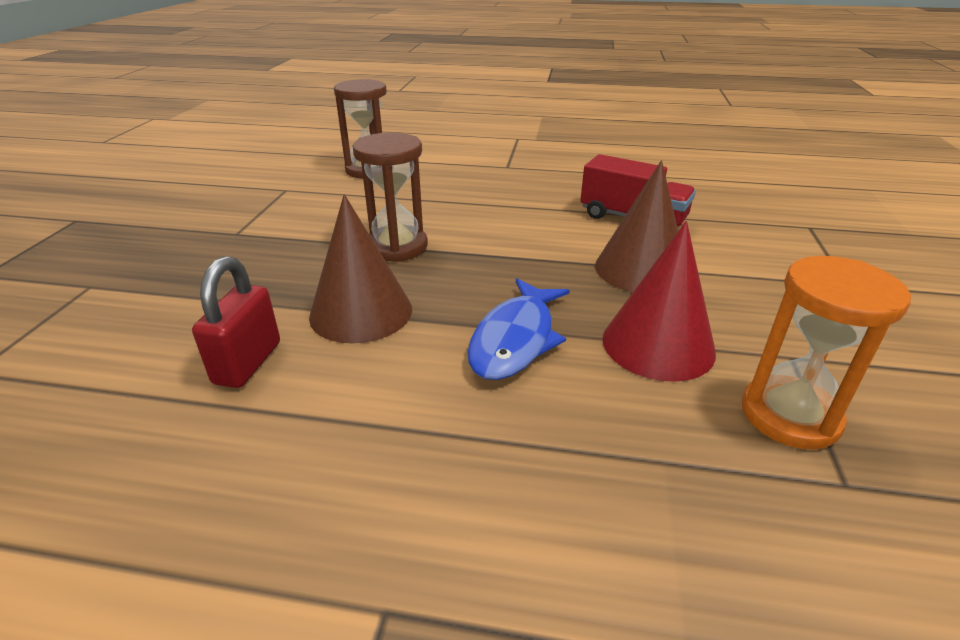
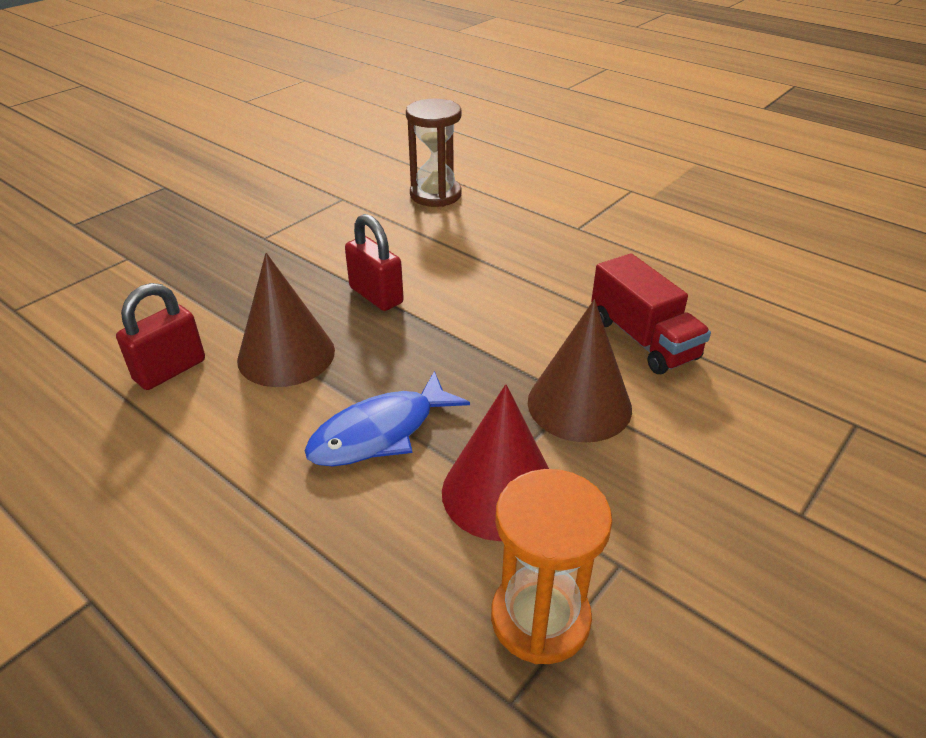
camera: 30 degrees right, 5 degrees up
brown hourglass [353,133,428,262] -> red padlock [345,214,404,311]

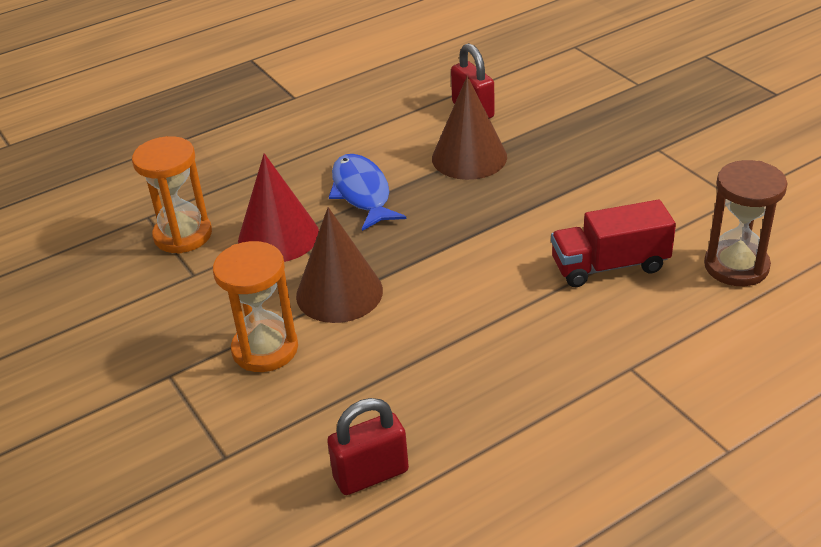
camera: 110 degrees right, 0 degrees up
red padlock [345,214,404,311] -> red padlock moved to [327,398,409,495]
red truck [591,253,711,374] -> red truck moved to [551,200,676,287]
none -> orange hourglass [213,241,298,372]

